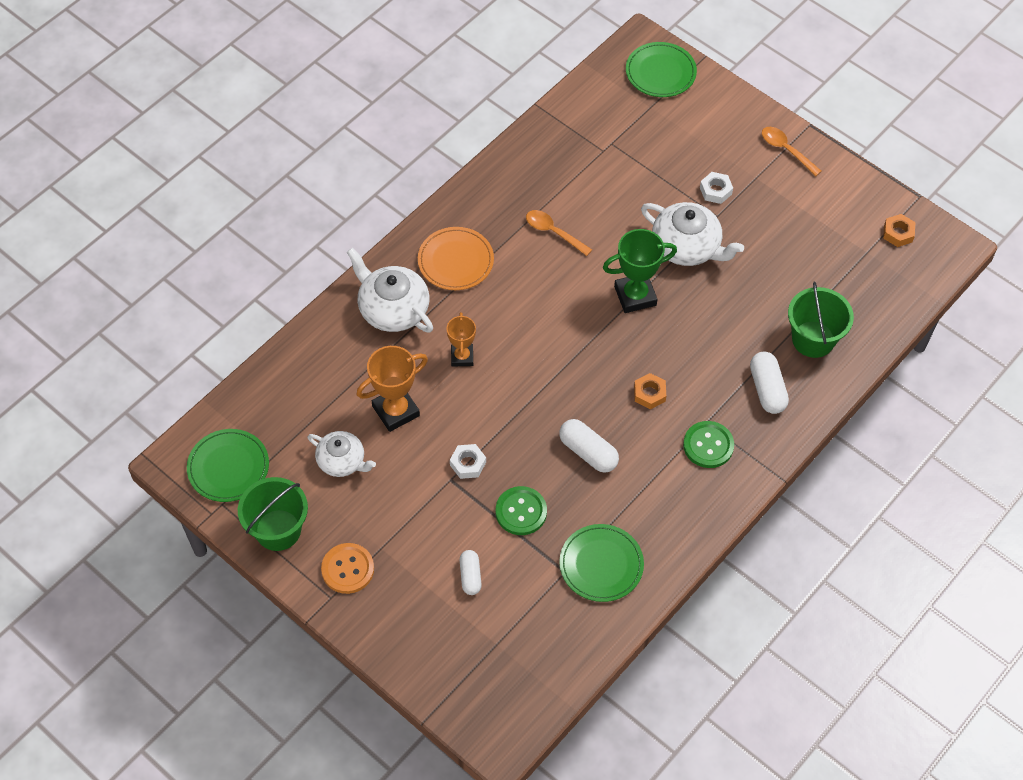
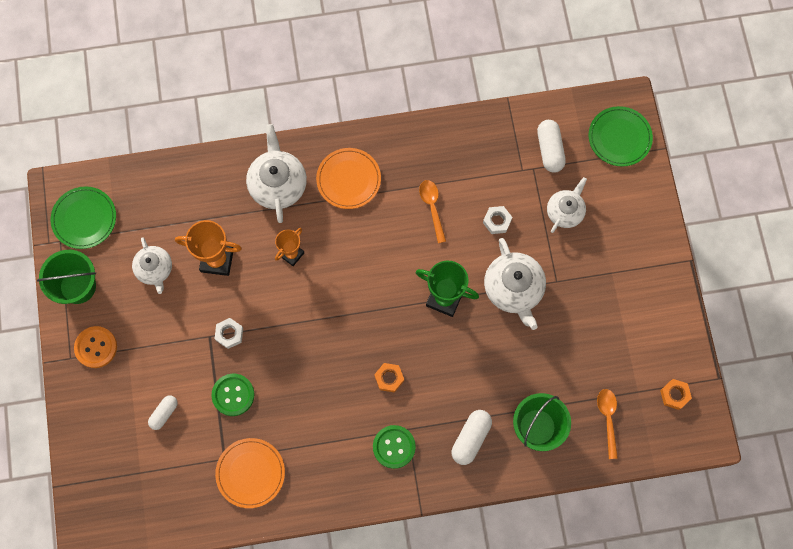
camera: 40 degrees right, 15 degrees up
white capsule [559,419,619,473] -> white capsule moved to [537,120,566,173]
green plate [559,524,644,602] -> orange plate [215,438,285,508]
white nut [700,172,733,204] -> white nut moved to [483,206,512,234]
orange spoon [762,127,822,176] -> orange spoon moved to [597,389,618,459]
none -> white teapot [547,177,587,233]

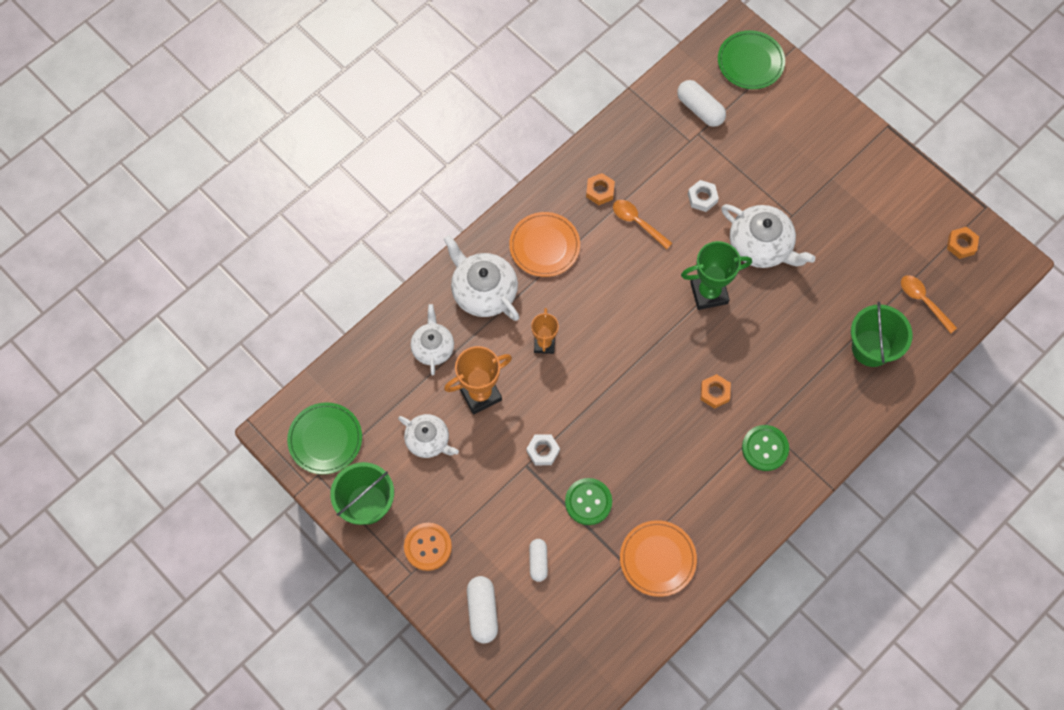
camera: 35 degrees left, 5 degrees down
white capsule [452,410,492,465] -> white capsule moved to [467,576,498,643]
white teapot [547,177,587,233] -> white teapot moved to [411,304,454,375]
none -> orange nut [586,173,615,205]

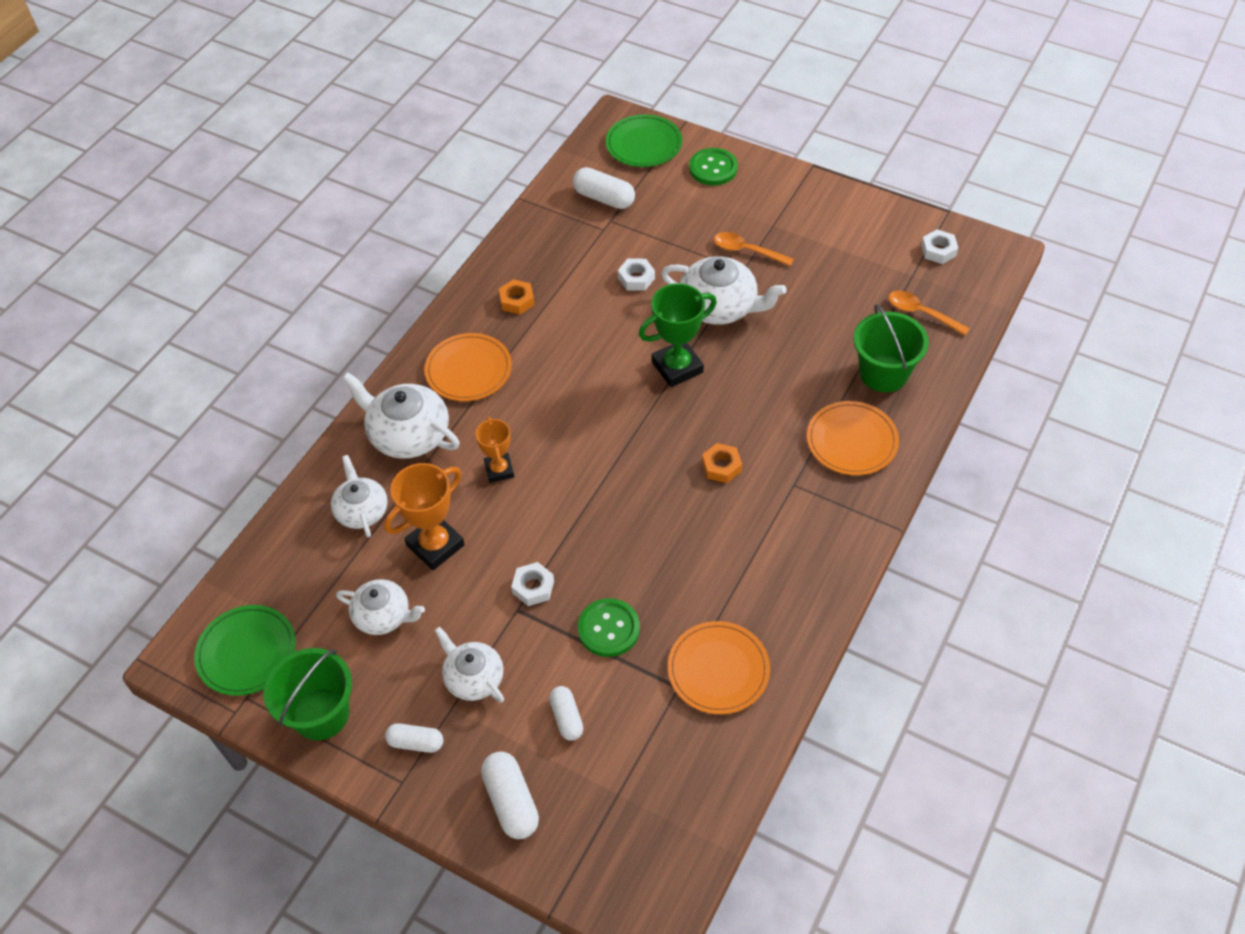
camera: 15 degrees left, 15 degrees down
orange button [404,523,452,571] -> white capsule [385,723,443,753]
orange spoon [613,200,672,249] -> orange spoon moved to [714,232,794,266]
green button [742,425,789,471] -> green button moved to [689,148,738,185]
orange nut [947,227,979,259] -> white nut [921,229,958,264]
none -> white teapot [434,627,504,703]
none -> orange plate [807,401,899,475]

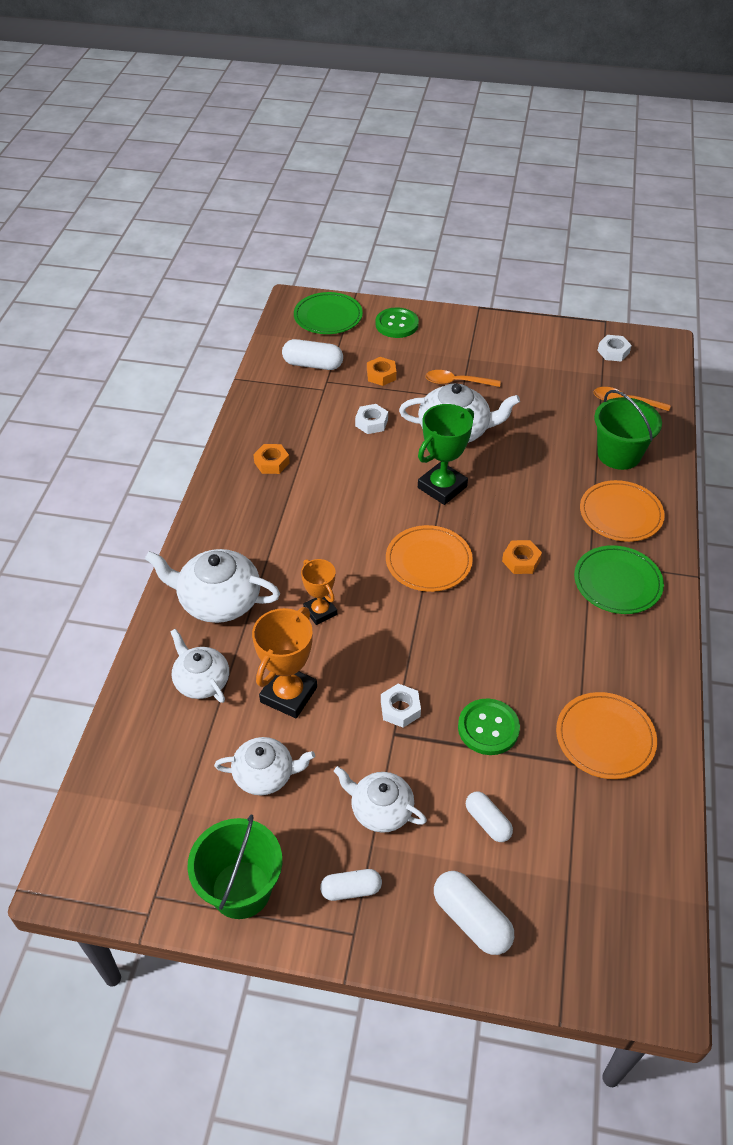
camera: 20 degrees left, 5 degrees down
green plate [194,605,296,696] -> green plate moved to [574,545,664,614]
orange plate [425,333,512,401] -> orange plate moved to [386,525,473,592]
none -> orange nut [367,357,396,386]

